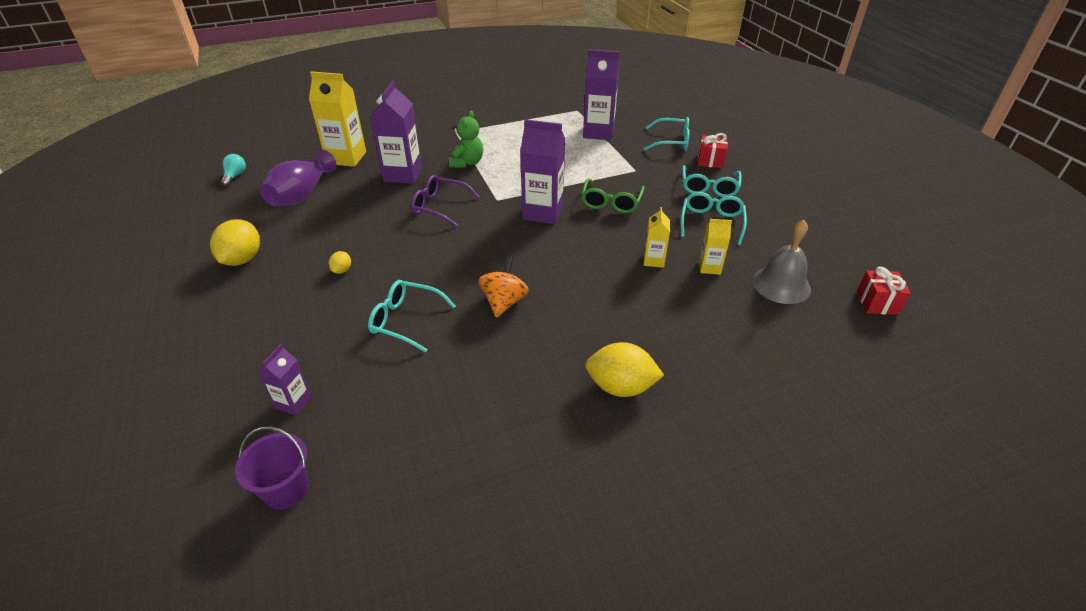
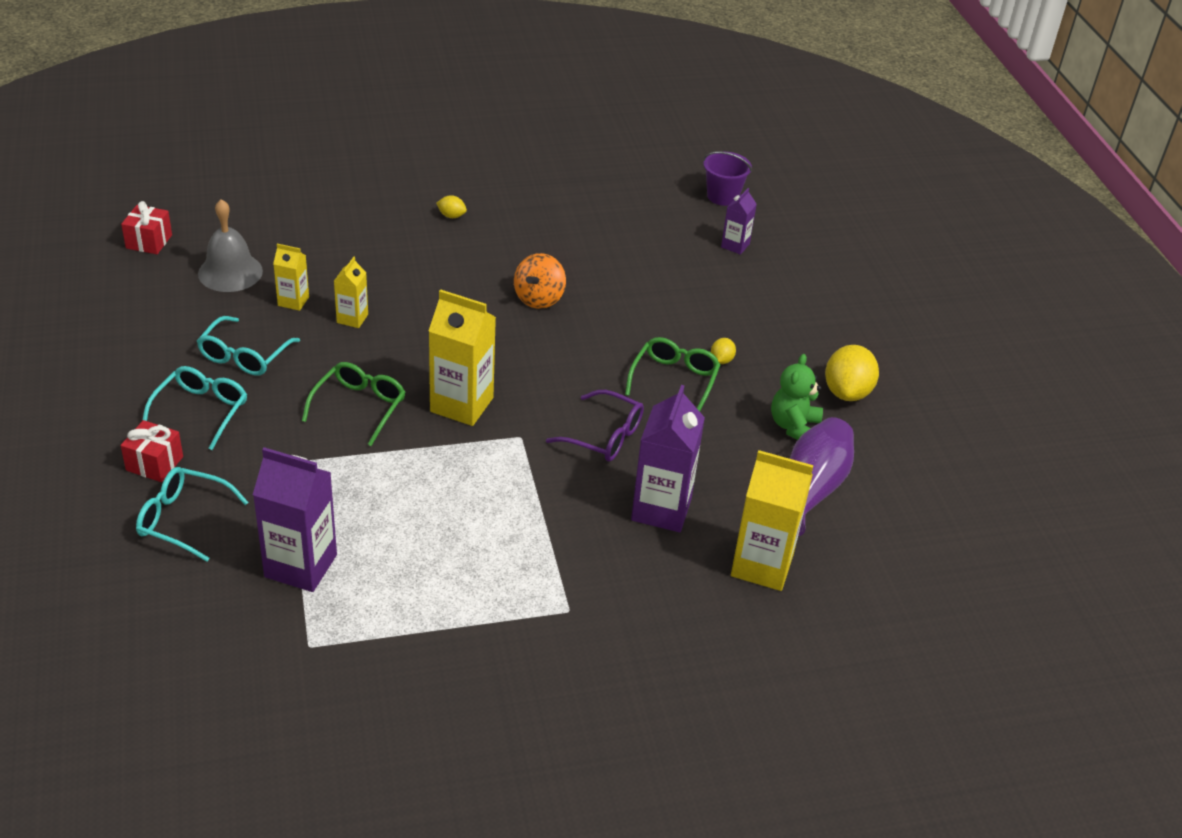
camera: 175 degrees left, 0 degrees up
turquoise light bulb [221,154,246,186] -> none
turquoise glasses [368,280,456,352] -> none
green teddy bear [449,110,483,168] -> green teddy bear moved to [771,354,823,440]
purple carton [520,119,565,224] -> yellow carton [429,289,496,426]
yellow lemon [585,342,664,397] -> yellow lemon [436,195,467,218], size x0.48
none -> green glasses [625,337,720,412]

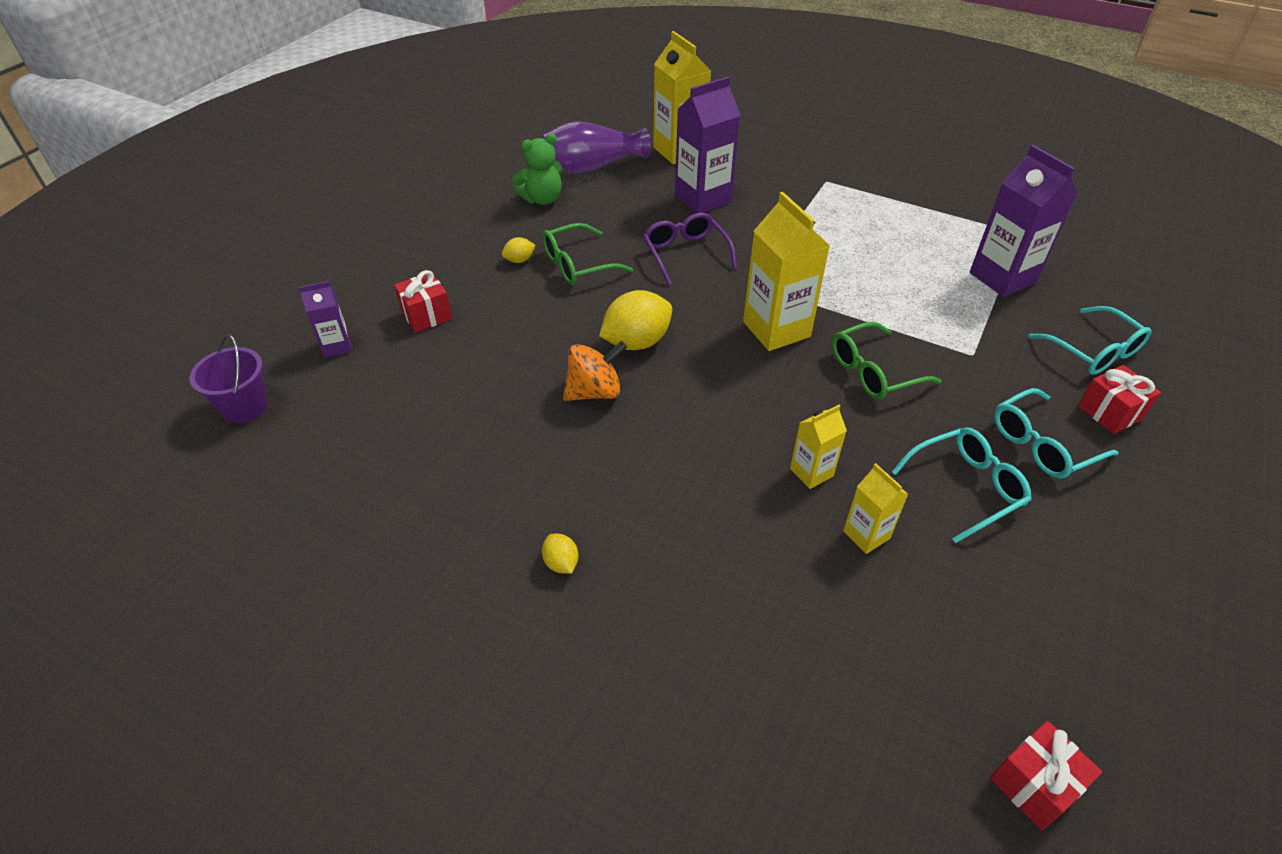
camera: 135 degrees left, 5 degrees up
grey bell [198,199,263,292] -> none
yellow lemon [825,345,879,401] -> yellow lemon moved to [599,290,672,350]
none -> red gift [394,270,452,333]

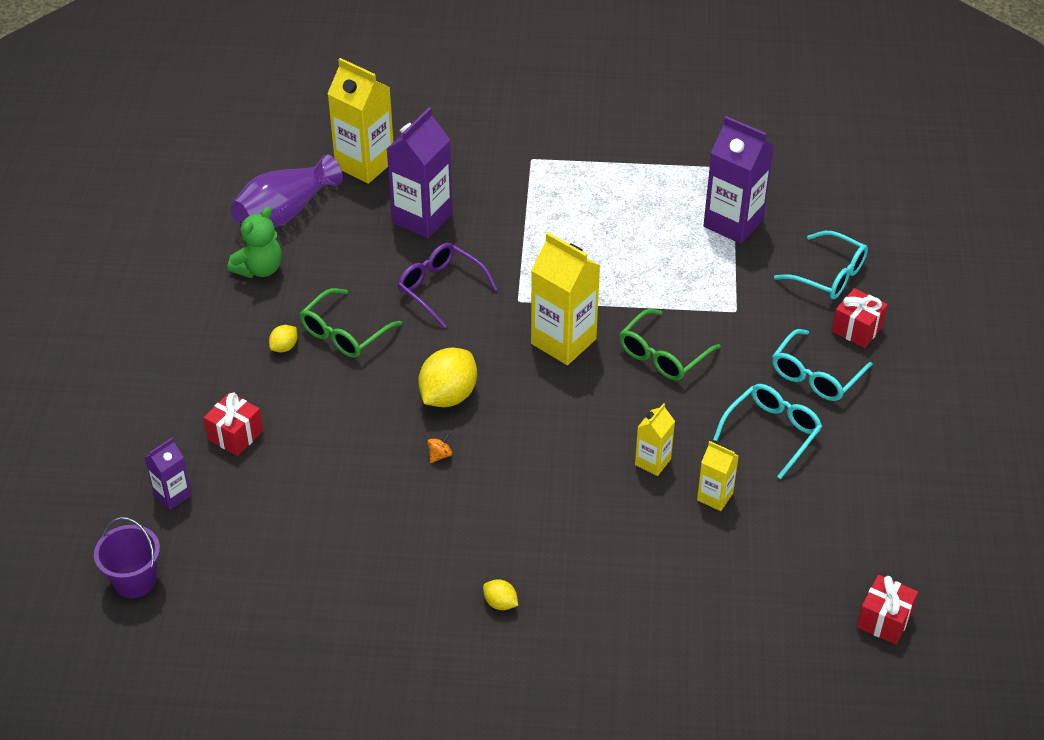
camera: 25 degrees left, 0 degrees up
orange spinning top [563,341,627,401] -> orange spinning top [428,433,452,463], size x0.45

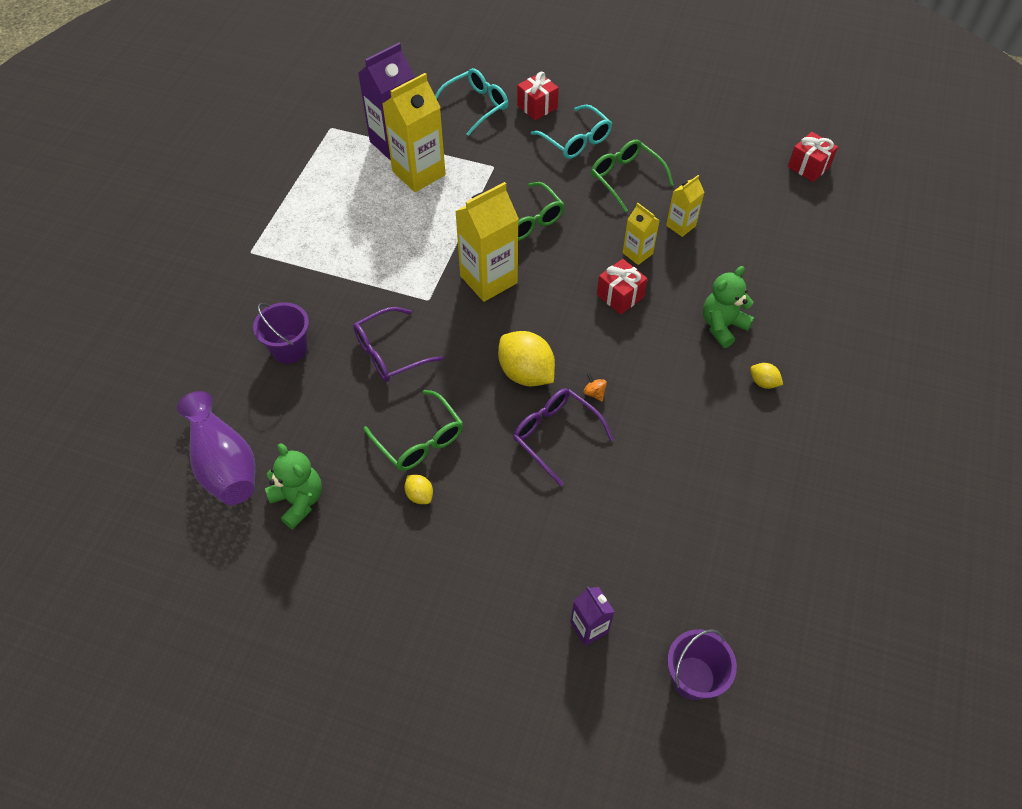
camera: 75 degrees left, 10 degrees up
red gift [204,392,263,456] -> red gift moved to [597,259,648,315]
yellow carton [327,58,393,184] -> yellow carton moved to [382,73,446,192]
purple carton [387,107,453,238] -> purple bucket [253,302,309,364]
yellow lemon [483,579,518,610] -> yellow lemon turned 75 degrees clockwise [750,363,783,389]
turquoise glasses [713,384,822,479] -> green glasses [591,140,674,212]
none -> purple glasses [513,388,614,486]
none -> green teddy bear [703,266,754,348]

